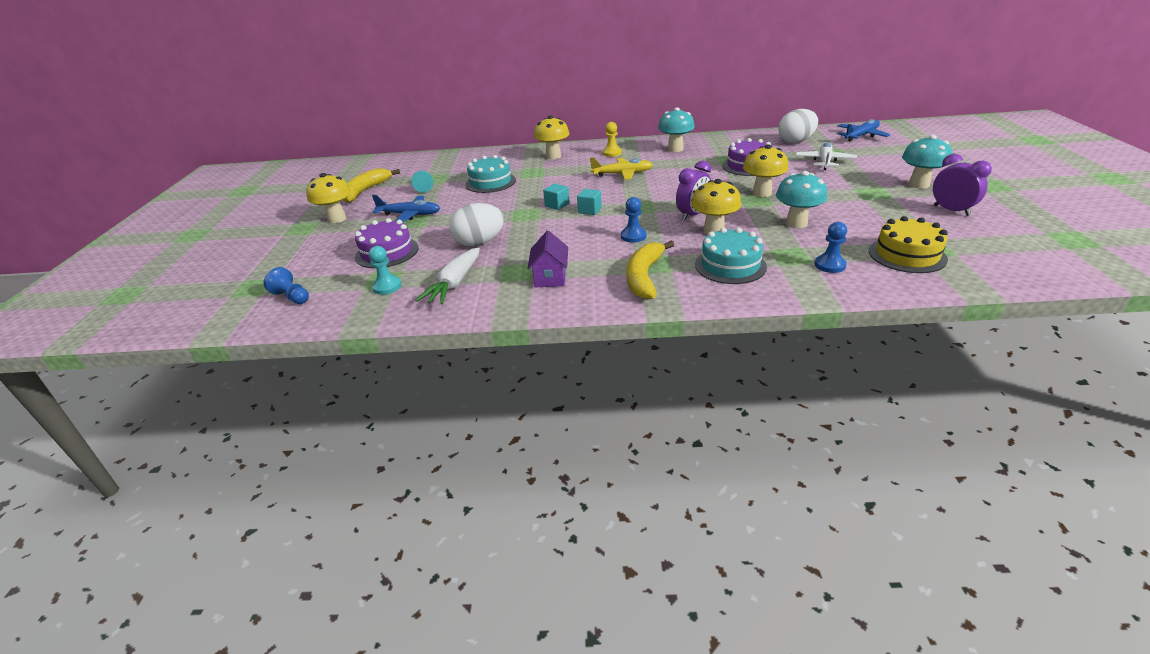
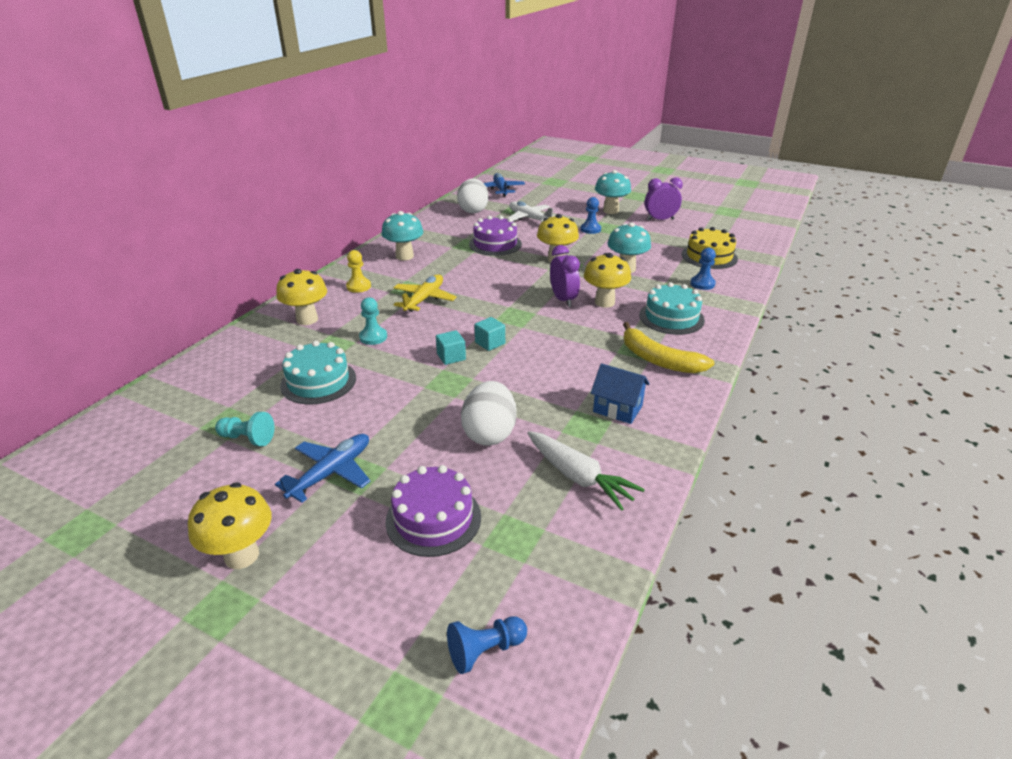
camera: 65 degrees left, 0 degrees up
yellow banana [344,168,400,203] -> none
turquoise pawn [369,246,402,295] -> turquoise pawn moved to [359,297,387,345]
purple house [527,231,568,287] -> blue house [591,363,650,424]
blue pawn [621,197,647,243] -> blue pawn moved to [580,197,601,234]

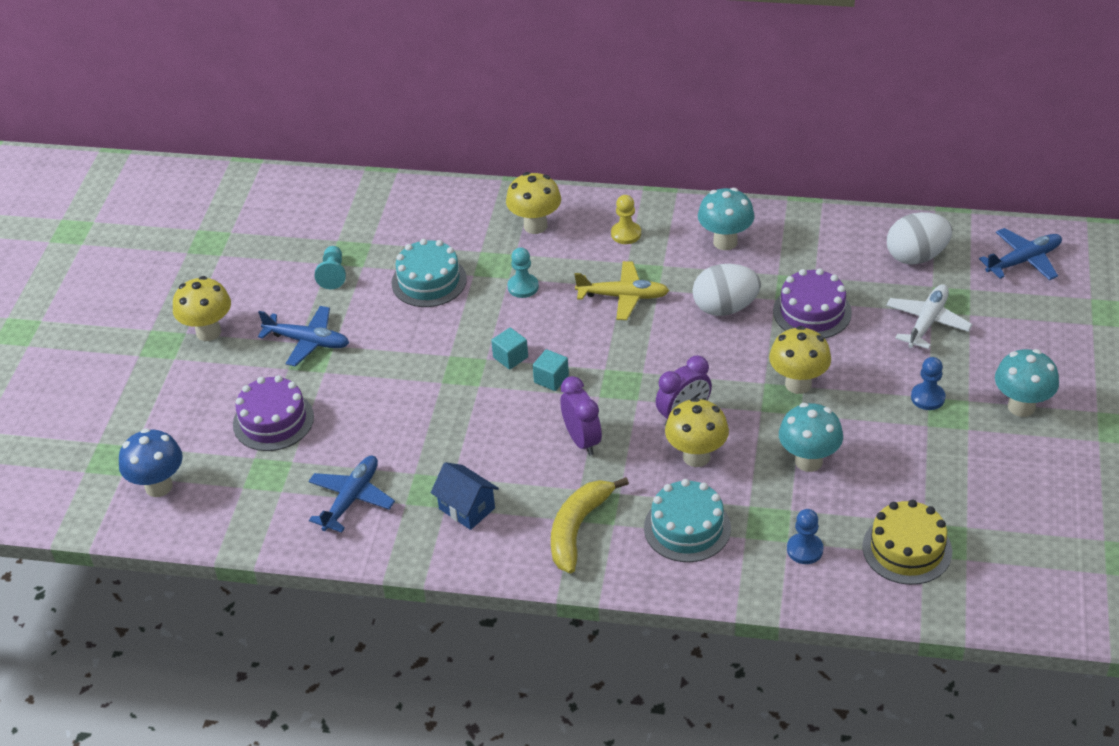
camera: 75 degrees right, 10 degrees up
blue pawn [447,616,527,674] -> blue mushroom [119,428,183,497]
white egg [461,381,517,445] -> white egg moved to [693,264,761,316]
white carrot [527,431,645,511] -> blue plane [308,456,395,533]
blue house [591,363,650,424] -> blue house turned 60 degrees counterclockwise [431,462,499,530]
purple clock [645,178,683,221] -> purple clock moved to [560,376,602,455]

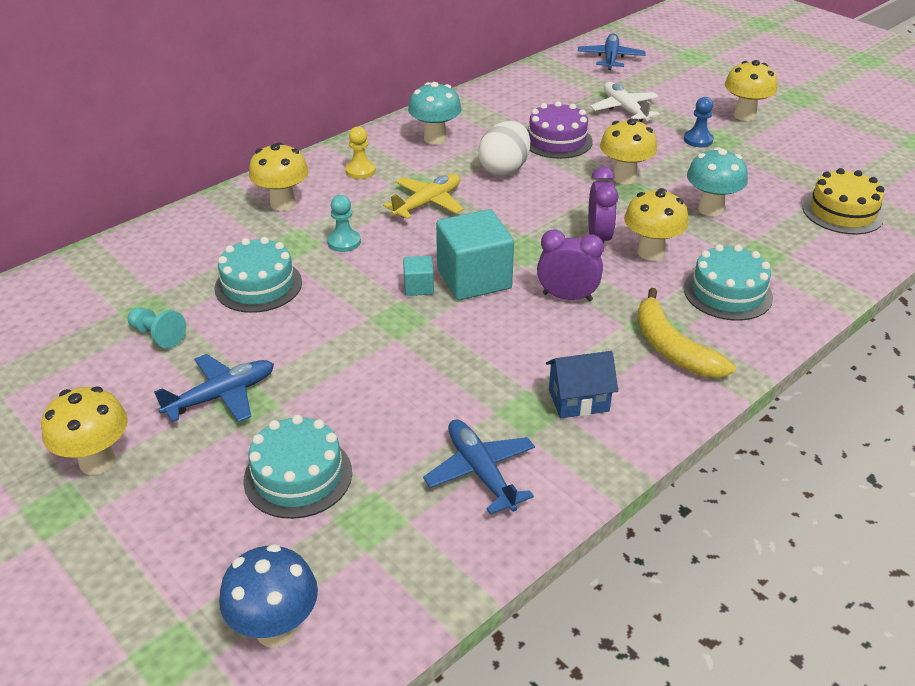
camera: 55 degrees left, 5 degrees down
purple cake [233,375,314,451] -> turquoise cake [243,415,352,519]
turquoise cube [533,349,569,391] -> turquoise cube [436,209,514,300], size x2.12
blue pawn [787,509,824,564] -> none
white egg [887,212,952,265] -> none
turquoise mushroom [995,349,1059,417] -> yellow mushroom [725,60,777,121]

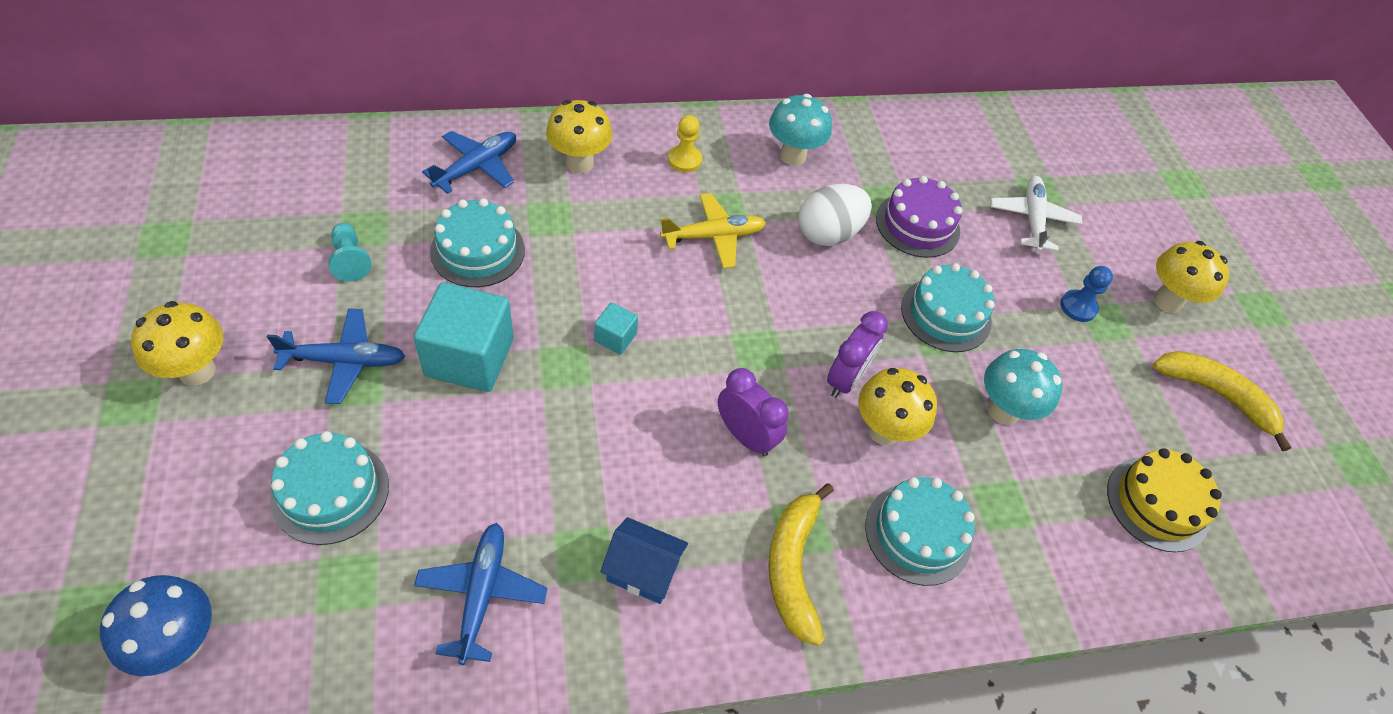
camera: 25 degrees right, 15 degrees up
turquoise pawn [327,195,361,252] -> none
turquoise cube [436,209,514,300] -> turquoise cube moved to [414,282,514,392]
blue plane [578,33,646,70] -> blue plane moved to [422,131,516,194]
yellow mushroom [600,119,657,184] -> turquoise cake [901,263,995,352]
none -> yellow banana [1153,351,1291,451]

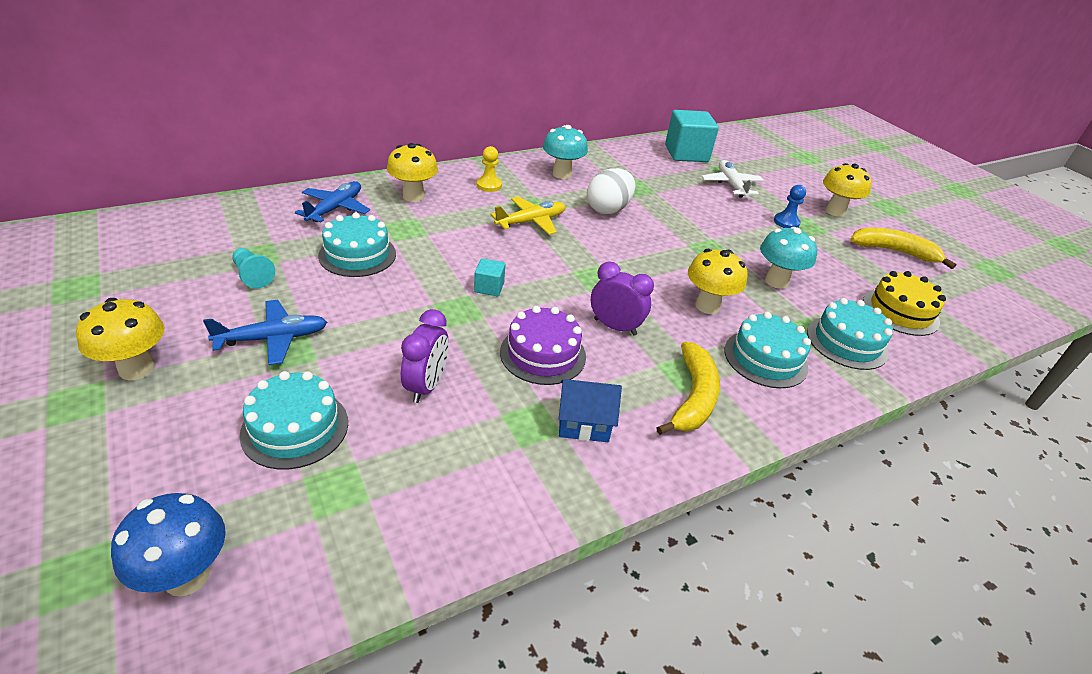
camera: 15 degrees left, 15 degrees down
turquoise cube [414,282,514,392] -> turquoise cube moved to [665,110,719,162]
blue plane [414,523,548,665] -> none
yellow banana [768,483,834,646] -> yellow banana turned 150 degrees counterclockwise [656,342,720,435]
purple clock [827,311,888,398] -> purple clock moved to [401,309,449,403]
purple cake [876,176,962,258] -> purple cake moved to [500,306,586,385]
turquoise cake [901,263,995,352] -> turquoise cake moved to [807,298,893,370]

